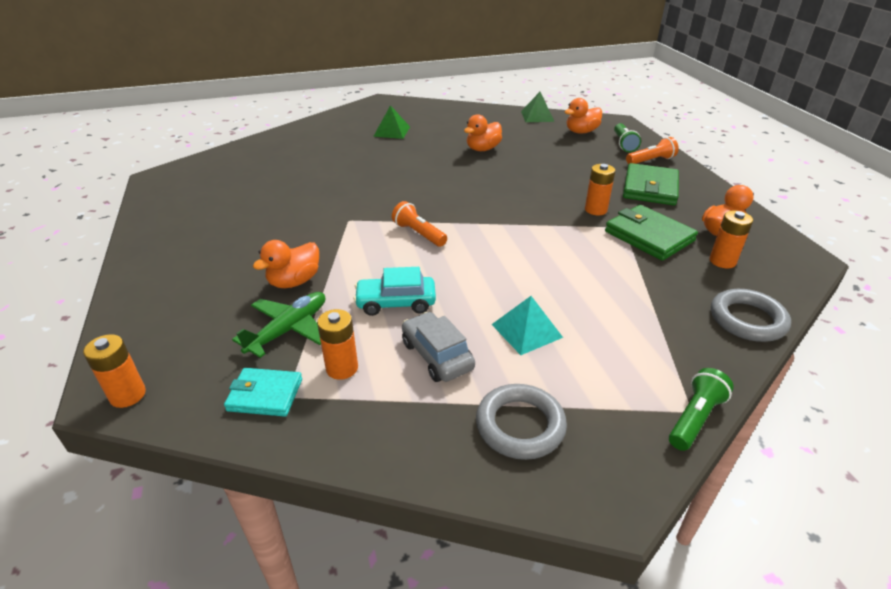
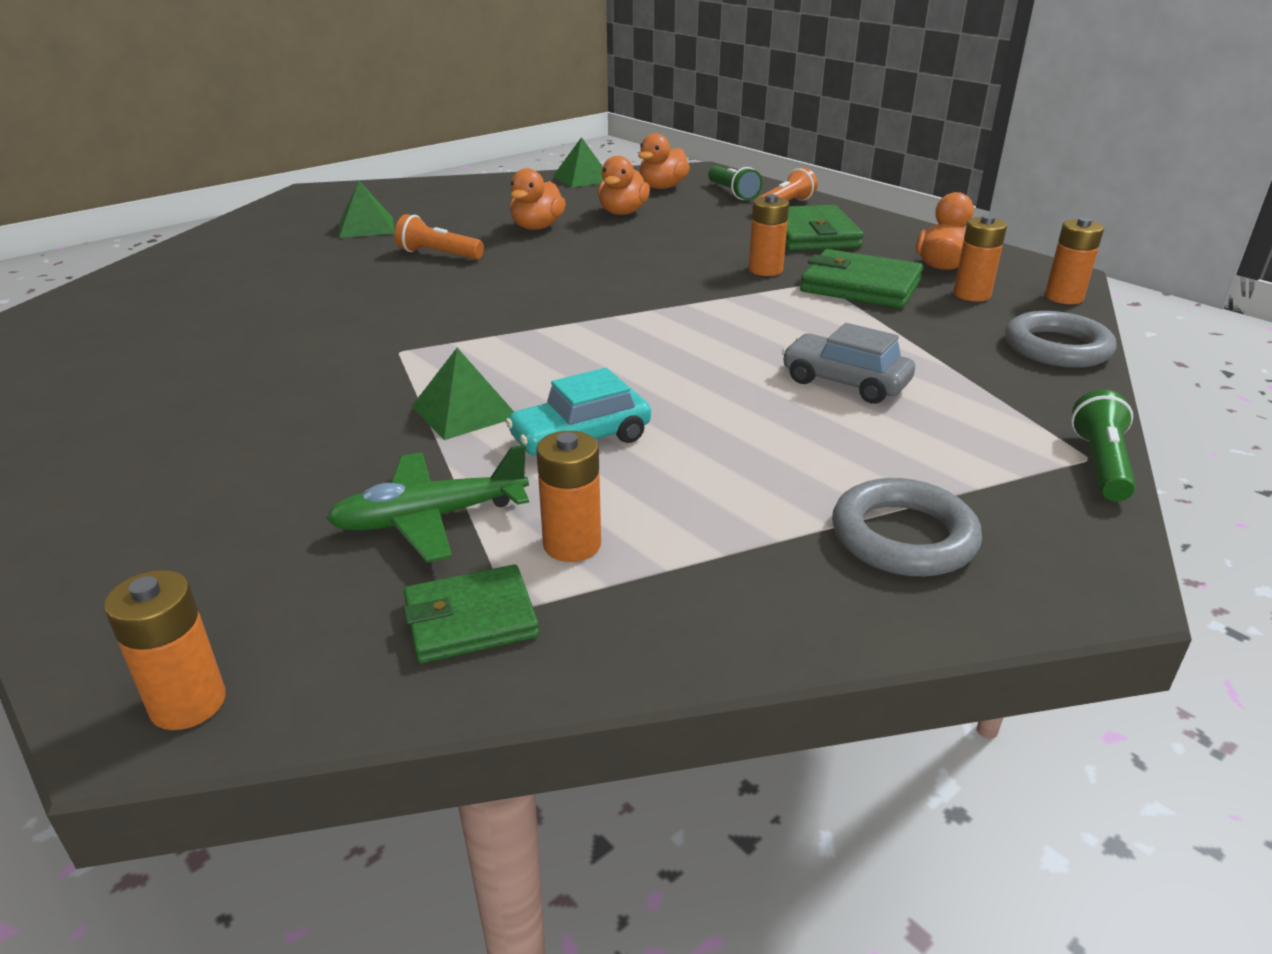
camera: 25 degrees left, 5 degrees down
turquoise wallet [224,368,302,417] -> green wallet [403,564,539,663]
green plane [232,292,325,358] -> green plane turned 120 degrees counterclockwise [326,445,529,563]
orange duck [253,240,319,288] -> orange duck moved to [598,156,650,215]
orange flashlight [392,201,447,247] -> orange flashlight moved to [395,214,484,259]
grey car [402,312,475,382] -> grey car moved to [782,323,915,404]
turquoise pyramid [491,296,563,355] -> none
none -> green pyramid [412,348,514,440]
none -> orange battery [1045,217,1104,304]

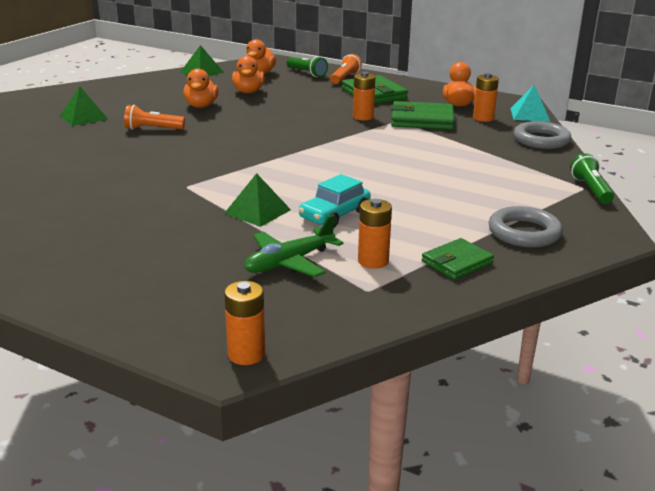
camera: 20 degrees left, 5 degrees down
green wallet [403,564,539,663] -> green wallet moved to [422,238,494,280]
grey car [782,323,915,404] -> none
orange battery [1045,217,1104,304] -> turquoise pyramid [510,85,550,122]

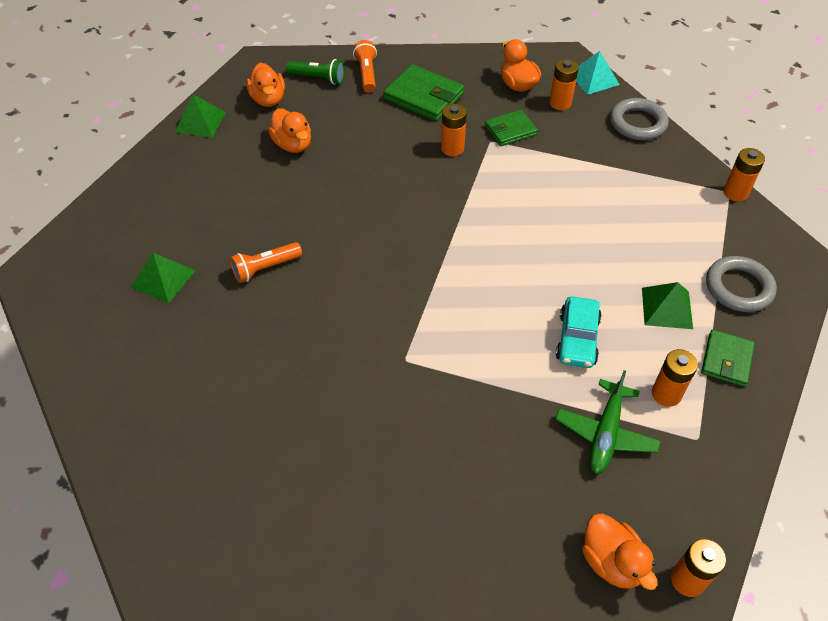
camera: 30 degrees left, 25 degrees up
orange duck [183,68,219,108] -> orange duck moved to [582,513,657,590]
green pyramid [224,173,291,227] -> green pyramid moved to [642,282,693,329]
green wallet [391,101,455,130] -> green wallet [485,110,538,146], size x0.64
green flashlight [570,153,614,204] -> orange battery [724,148,765,202]

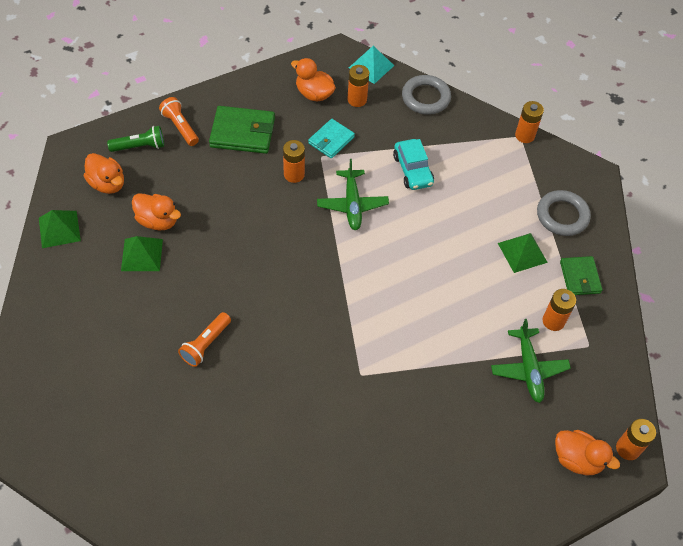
camera: 30 degrees left, 5 degrees up
green pyramid [130,253,196,303] -> green pyramid moved to [121,236,163,271]
green wallet [485,110,538,146] -> turquoise wallet [308,119,355,158]
turquoise car [556,296,602,368] -> turquoise car moved to [393,139,434,190]
none -> green plane [317,159,389,230]

